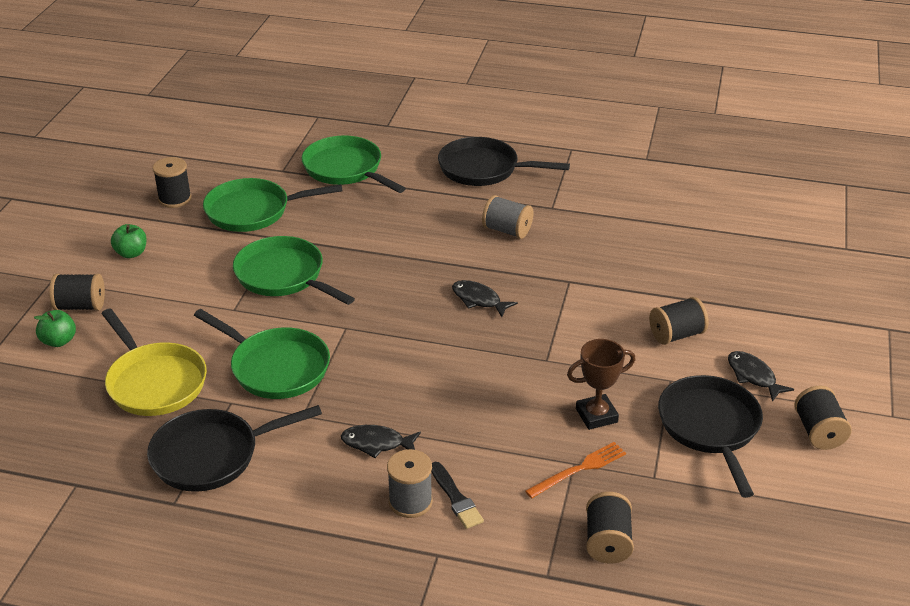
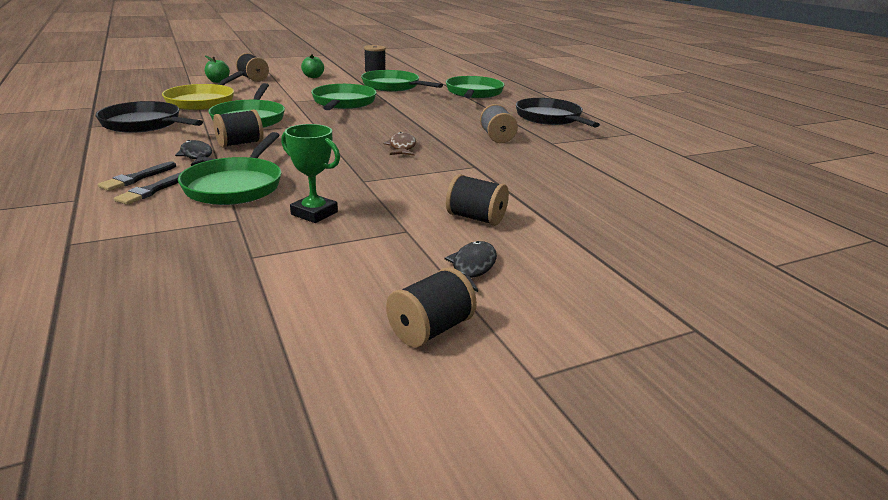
camera: 50 degrees right, 10 degrees down
grey spool [387,449,433,518] -> black brush [98,162,176,191]
black fish [452,280,518,317] -> brown fish [383,132,416,156]
orange fork [525,442,626,499] -> none
brown trophy [567,339,635,430] -> green trophy [281,124,340,223]
black spool [586,492,634,564] -> black spool moved to [213,110,263,148]
black pan [658,375,763,498] -> none
none -> green pan [178,132,281,205]

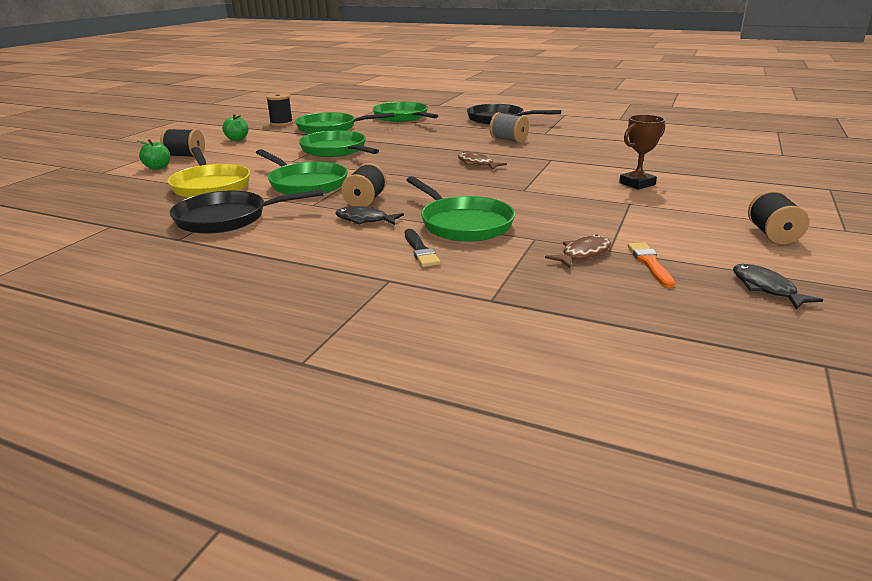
camera: 40 degrees left, 0 degrees up
black brush [98,162,176,191] -> none
green trophy [281,124,340,223] -> none
black fish [445,241,497,292] -> black fish moved to [733,264,823,309]
black spool [446,174,509,226] -> brown trophy [619,115,665,190]
none -> brown fish [545,234,611,268]
none -> orange brush [628,243,675,288]

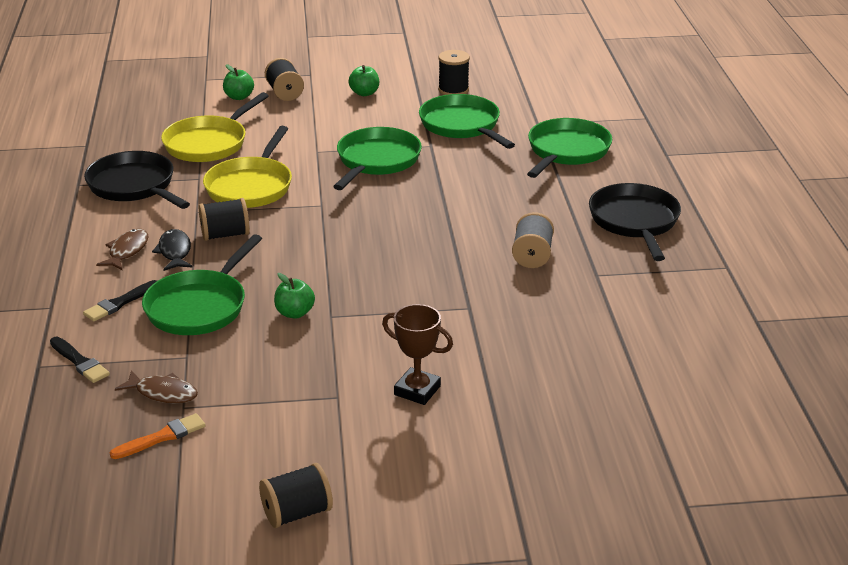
camera: 60 degrees right, 5 degrees up
green pan [256,149,348,195] -> yellow pan [203,126,292,208]
brown fish [458,152,507,170] -> brown fish moved to [96,229,149,270]
black fish [733,264,823,309] -> none
none -> black brush [50,337,110,383]
none -> green apple [274,273,315,319]

